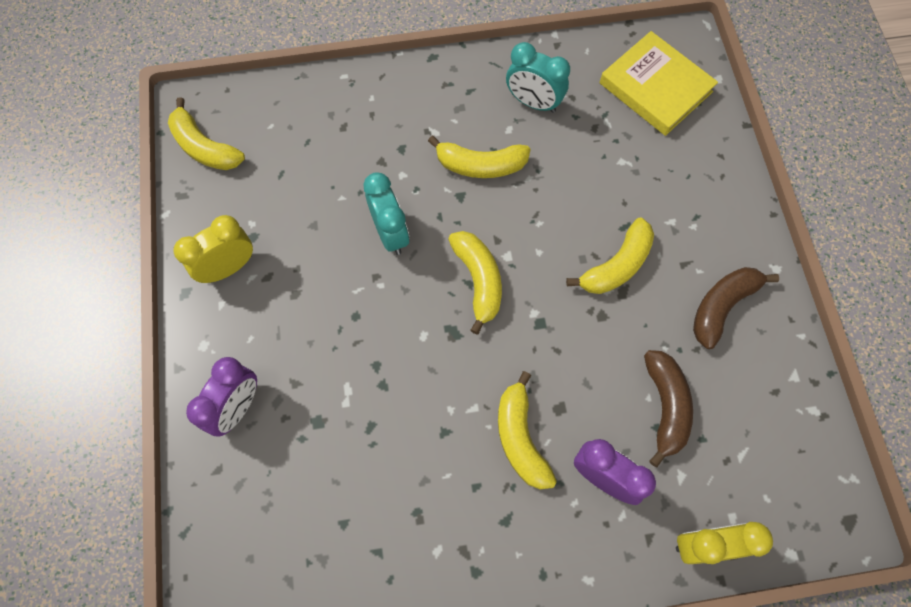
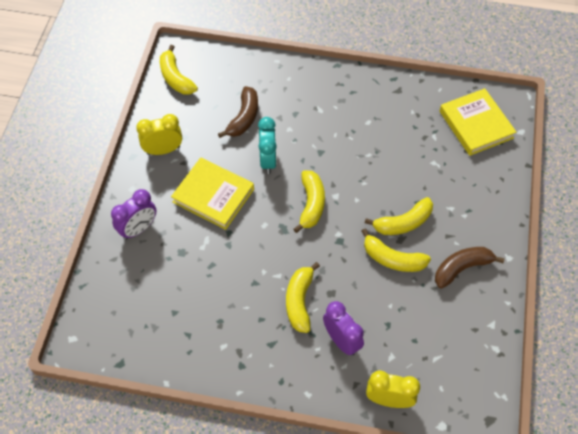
camera: 20 degrees right, 10 degrees down
yellow banana [428,136,531,178] -> yellow banana moved to [361,228,431,272]
turquoise clock [506,42,570,113] -> none
brown banana [644,350,693,467] -> brown banana moved to [218,86,258,138]
none -> yellow book [171,157,254,230]

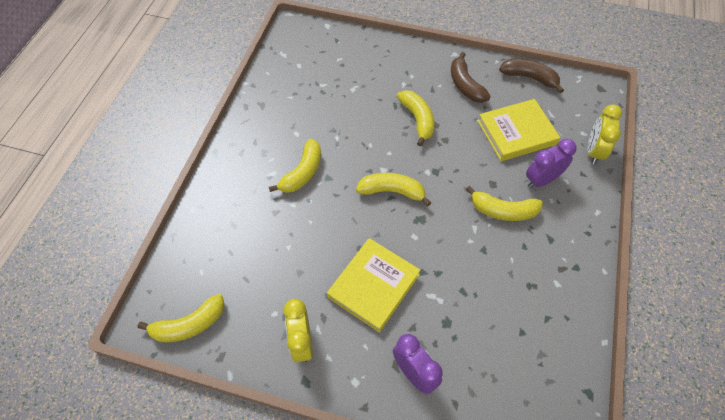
camera: 85 degrees left, 0 degrees up
brown banana [218,86,258,138] -> brown banana moved to [499,59,564,93]
turquoise clock [258,117,277,174] -> none
yellow banana [361,228,431,272] -> yellow banana moved to [269,139,321,193]
yellow book [440,88,516,156] -> yellow book moved to [478,99,560,161]

